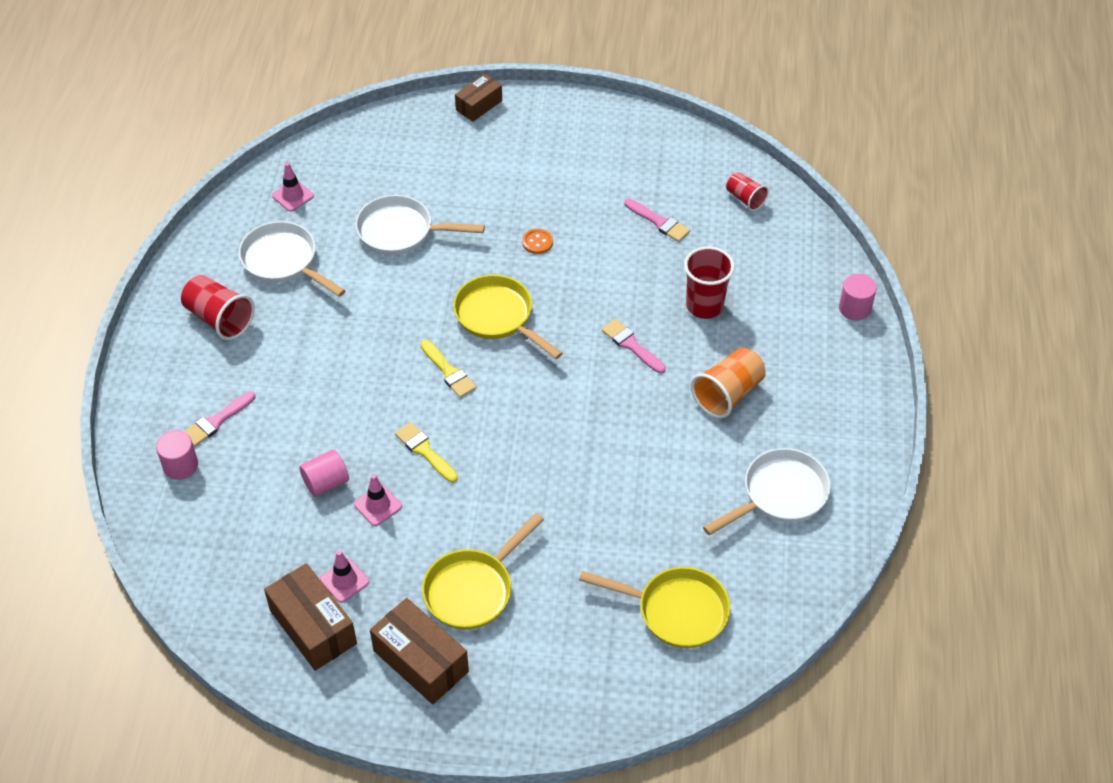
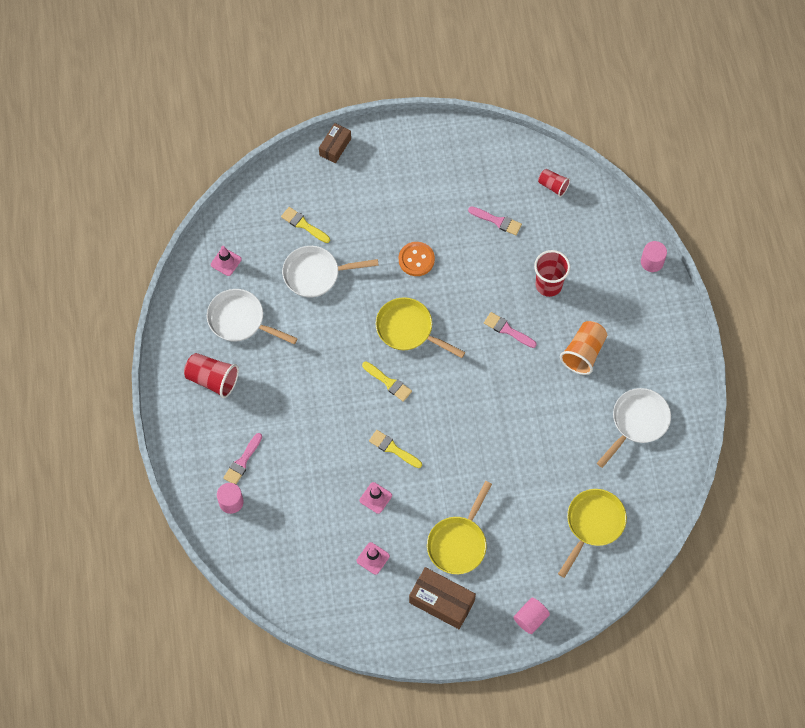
camera: 15 degrees left, 15 degrees up
brown box [264,563,357,671] -> none
pink cylinder [299,450,349,497] -> pink cylinder moved to [513,598,550,634]
orange button [522,229,553,254] -> orange button [399,242,435,276], size x1.60
yellow pan [579,567,730,649] -> yellow pan turned 60 degrees counterclockwise [558,489,627,578]
none -> yellow brush [281,207,330,243]

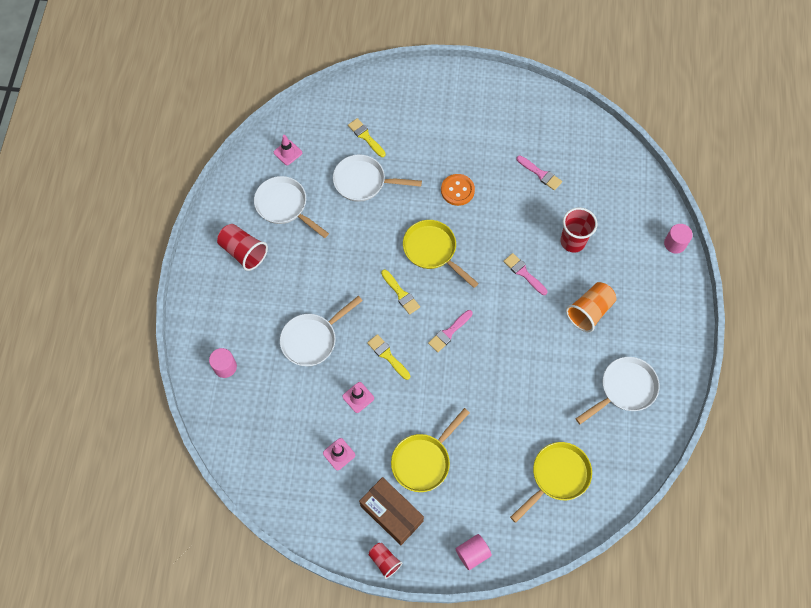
camera: 15 degrees right, 0 degrees up
pink brush [223,433,262,484] -> pink brush moved to [428,310,473,352]
brown box [319,123,351,163] -> none
red cup [538,169,570,197] -> red cup moved to [369,543,402,579]
none -> white pan [280,296,363,366]

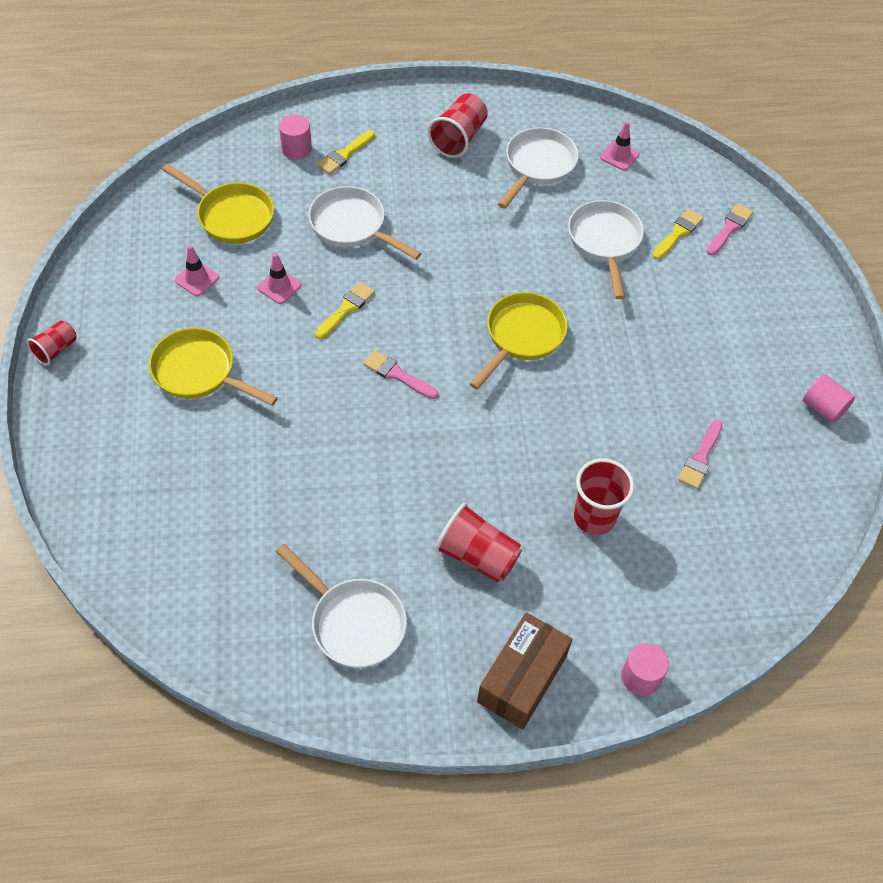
camera: 75 degrees right, 10 degrees down
brown box [359,477,424,545] -> brown box moved to [477,612,572,730]
yellow brush [381,270,420,315] -> yellow brush moved to [317,130,375,174]
orange button [441,174,475,206] -> none
pink cylinder [456,534,492,570] -> pink cylinder moved to [803,374,855,423]
pink brush [503,253,547,295] -> pink brush moved to [707,203,753,255]
yellow pan [510,442,592,523] -> yellow pan moved to [162,164,274,244]
orange cup [566,282,617,332] -> red cup [435,503,522,582]

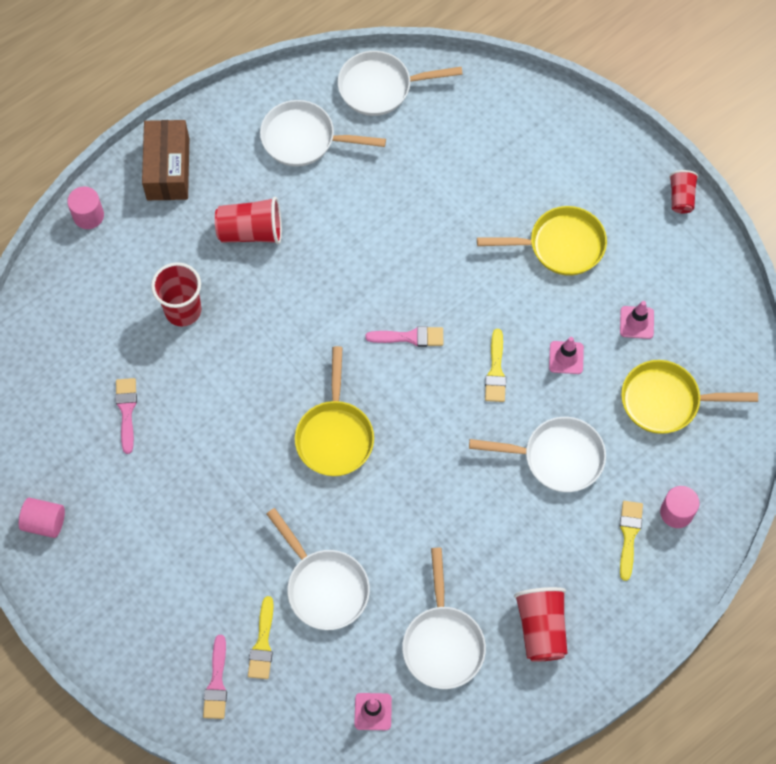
camera: 150 degrees right, 10 degrees up
none -> white pan [338,51,463,116]

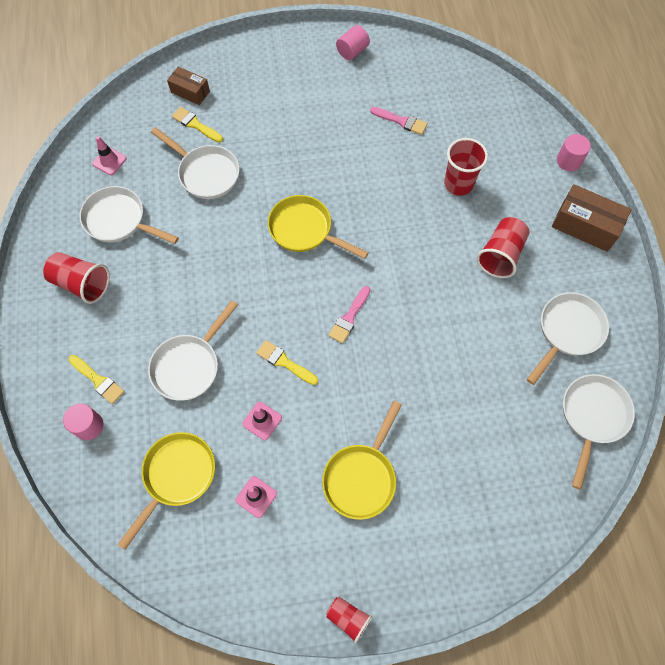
camera: 120 degrees right, 0 degrees up
pink brush [203,635,227,719] -> brown box [167,66,210,105]
white pan [267,508,370,630] -> white pan turned 135 degrees counterclockwise [151,127,240,199]

